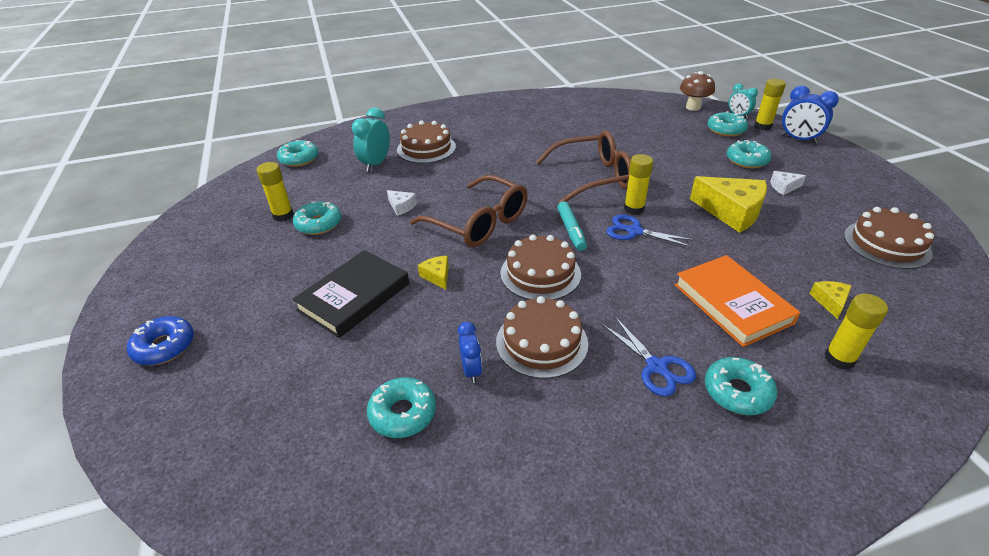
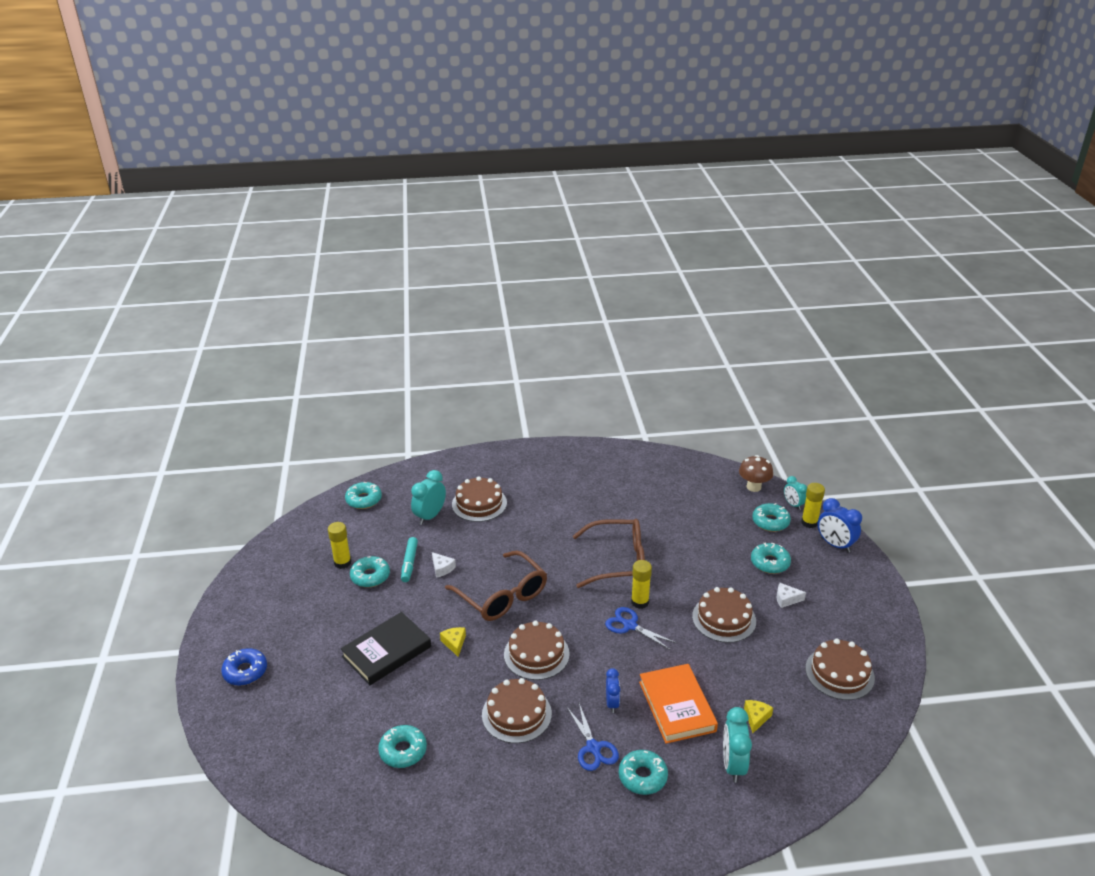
camera: 10 degrees right, 5 degrees down
blue clock [458,322,482,383] -> blue clock moved to [606,668,620,713]
turquoise marker [557,201,587,251] -> turquoise marker moved to [401,537,418,582]
yellow cheese [690,176,767,233] -> brown cake [692,587,756,643]
yellow glue stick [824,294,888,370] -> turquoise clock [723,707,752,783]

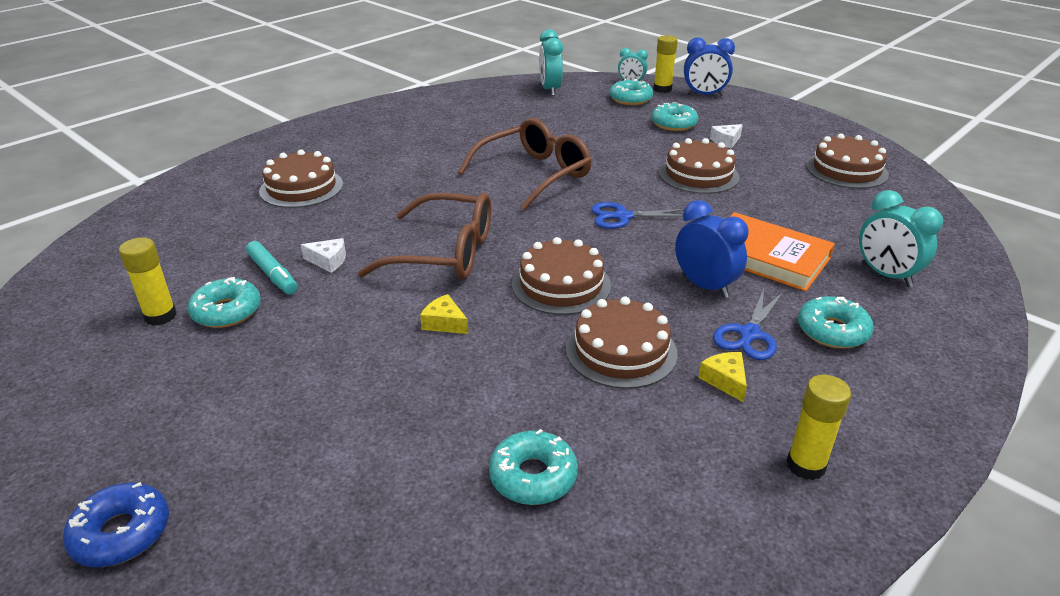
camera: 40 degrees left, 0 degrees up
black book [340,612,431,685] -> none
turquoise donut [345,482,382,509] -> none
turquoise clock [411,470,446,525] -> turquoise clock moved to [539,29,563,96]
blue scissors [567,703,619,771] -> blue scissors turned 90 degrees clockwise [713,289,783,360]
blue clock [606,668,620,713] -> blue clock [675,200,749,298], size x1.58
yellow glue stick [631,560,652,609] -> yellow glue stick moved to [786,375,851,480]
brown mushroom [739,455,773,492] -> none
yellow cheese [744,700,773,733] -> yellow cheese moved to [698,352,747,402]

